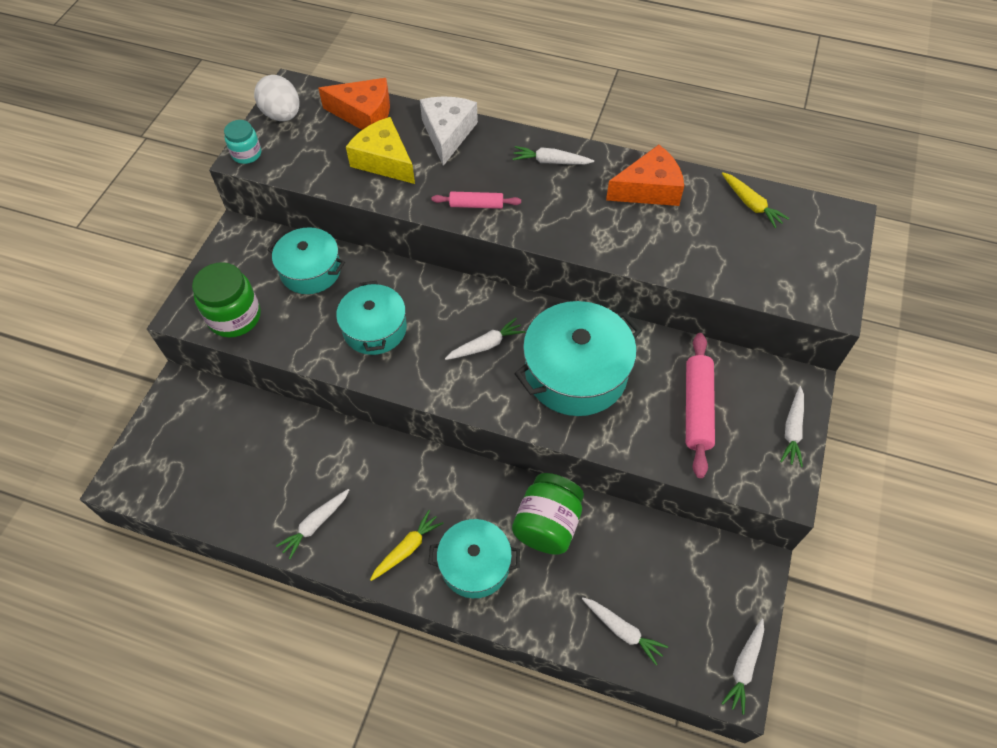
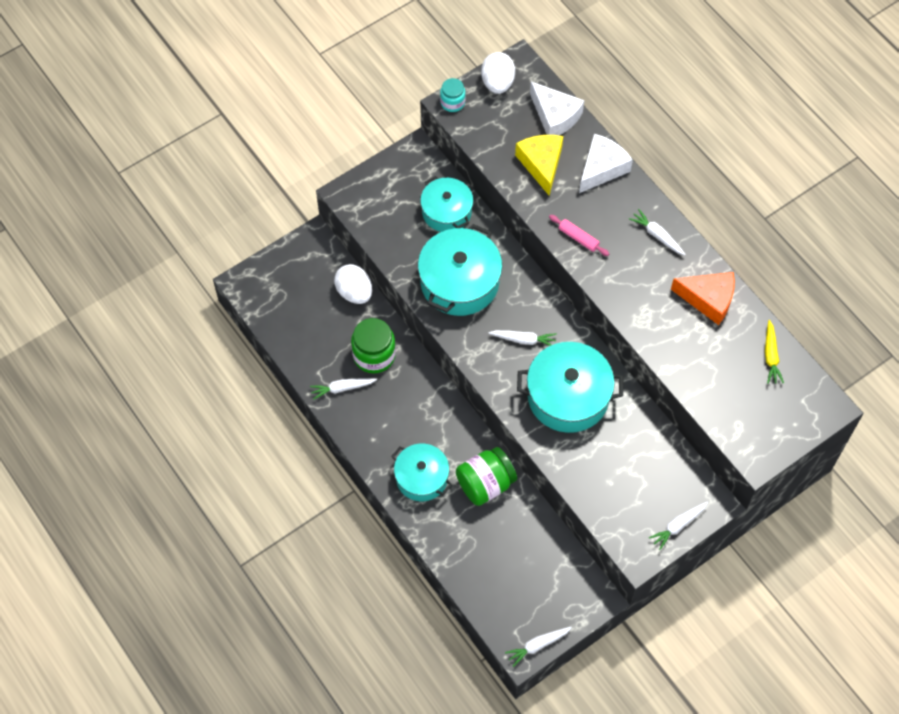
camera: 35 degrees right, 5 degrees up
green jar [192,262,261,338] -> green jar moved to [351,318,396,373]
orange cheese [318,78,390,130] -> white cheese [530,82,584,135]
turquoise pot [336,281,407,355] -> turquoise pot [418,224,502,316], size x1.55
yellow carrot [370,510,444,581] -> none
white carrot [582,597,668,665] -> none
pink rolling pin [686,333,715,478] -> none
none -> white egg [334,264,372,304]

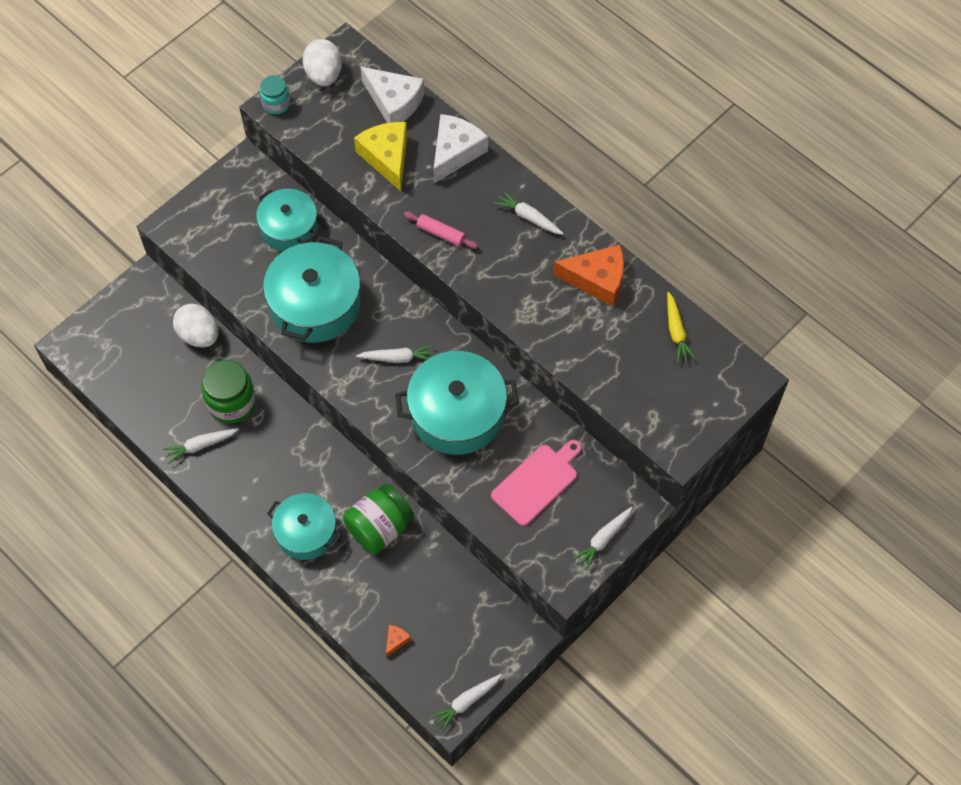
camera: 10 degrees left, 0 degrees up
none -> orange cheese [386,625,411,657]
none -> pink cutting board [491,440,582,526]

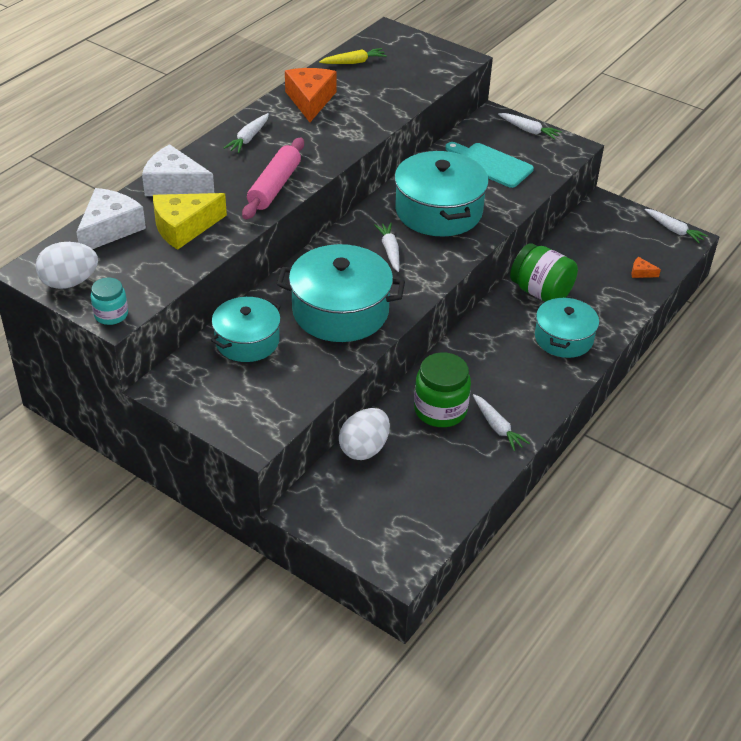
camera: 100 degrees left, 20 degrees down
pink rolling pin [404,212,478,249] -> pink rolling pin [242,138,304,220], size x1.69
pink cutting board [491,440,582,526] -> turquoise cutting board [445,142,534,188]

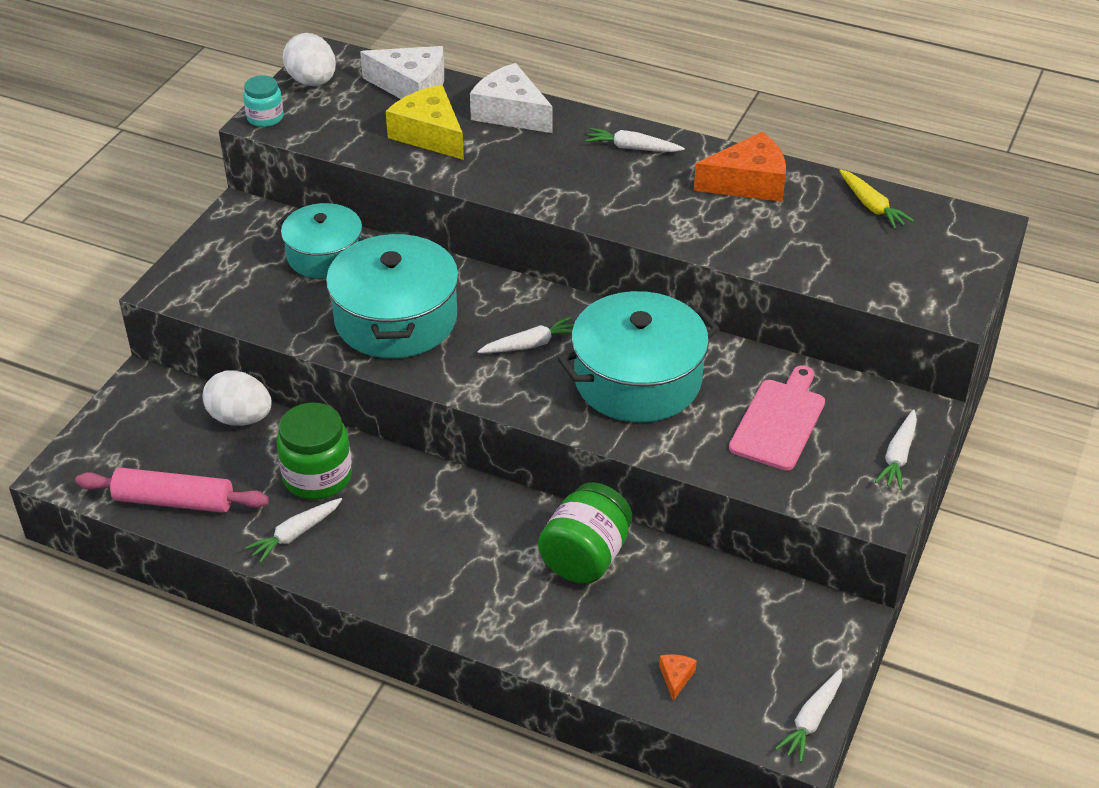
camera: 80 degrees right, 0 degrees up
white cheese [142,144,214,196] -> white cheese turned 60 degrees counterclockwise [470,63,552,133]
pink rolling pin [242,138,304,220] -> pink rolling pin moved to [75,468,269,513]
turquoise cutting board [445,142,534,188] -> pink cutting board [729,365,825,471]
turquoise pot [535,296,599,358] -> none

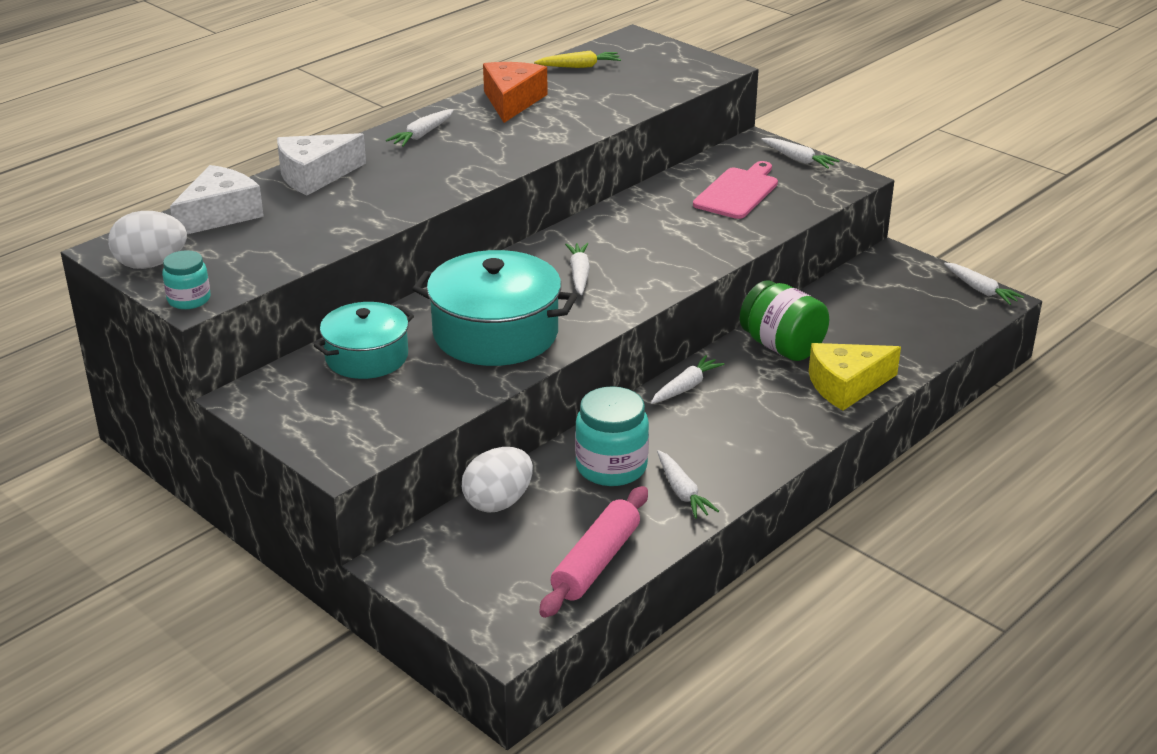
camera: 70 degrees left, 10 degrees down
green jar [276,403,352,499] -> turquoise jar [575,386,649,486]
yellow cheese [386,85,464,160] -> yellow cheese moved to [809,343,901,411]
turquoise pot [558,291,720,422] -> none
orange cheese [659,654,697,701] -> none
pink cutting board [729,365,825,471] -> pink cutting board turned 75 degrees clockwise [693,161,778,219]
none -> white carrot [651,355,724,404]

